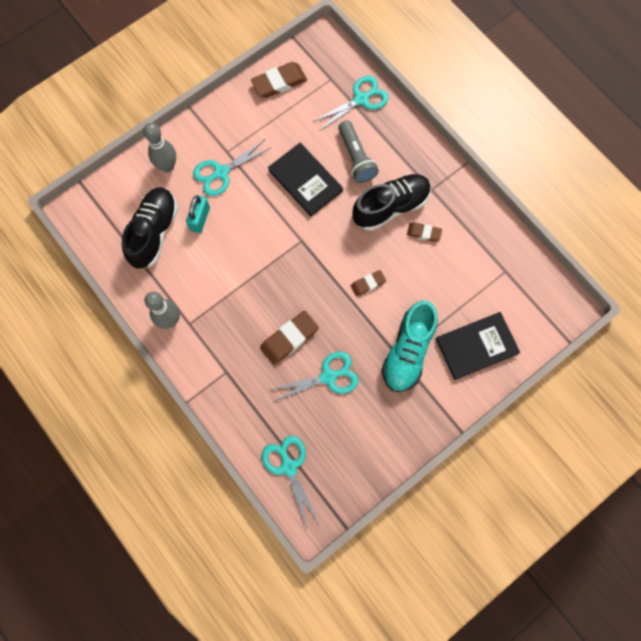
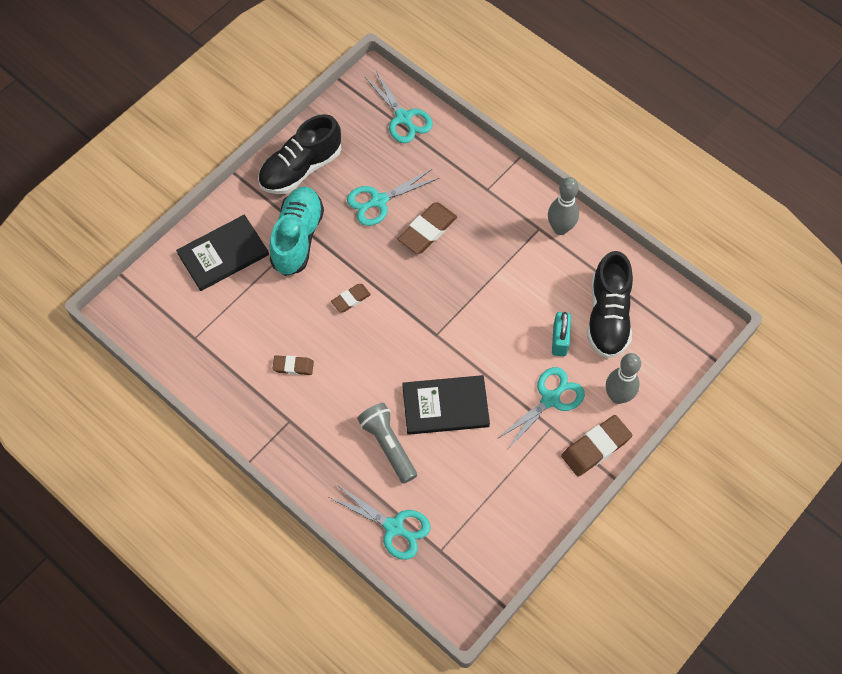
camera: 170 degrees right, 10 degrees down
brown eraser [251,62,307,98] -> brown eraser moved to [561,415,632,477]
black book [268,143,343,216] -> black book turned 45 degrees counterclockwise [402,375,490,435]
turquoise scissors [313,76,389,131] -> turquoise scissors turned 105 degrees counterclockwise [328,485,431,560]
black shoe [352,174,431,231] -> black shoe moved to [258,114,341,194]

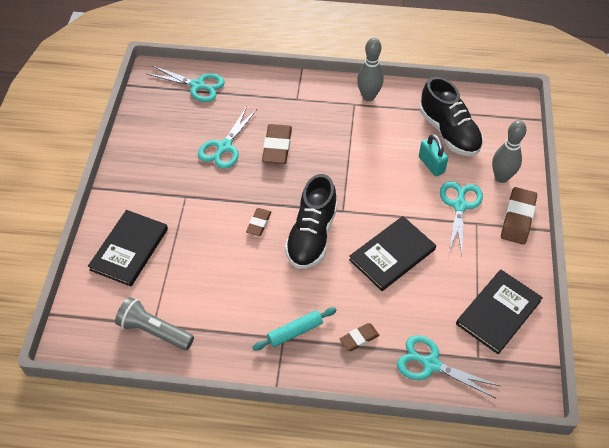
camera: 35 degrees left, 10 degrees down
black shoe [258,114,341,194] -> black shoe moved to [285,174,337,269]
turquoise shoe [270,187,324,276] -> none
brown eraser [272,355,314,375] -> brown eraser moved to [340,323,379,351]
turquoise scissors [328,485,431,560] -> turquoise scissors turned 150 degrees counterclockwise [397,335,500,398]
grey flashlight [357,403,417,484] -> grey flashlight moved to [115,297,194,350]
none -> turquoise rolling pin [252,307,337,351]
none -> black book [456,270,543,354]

